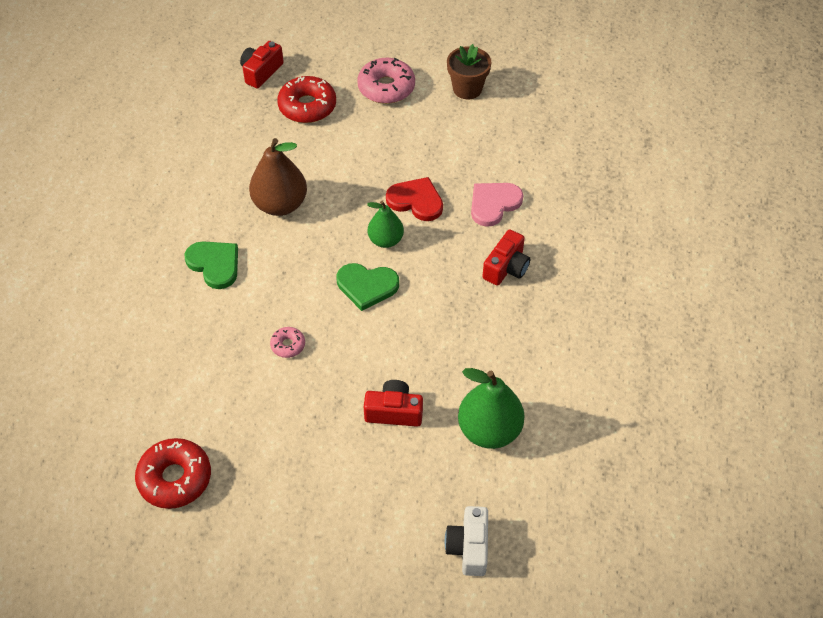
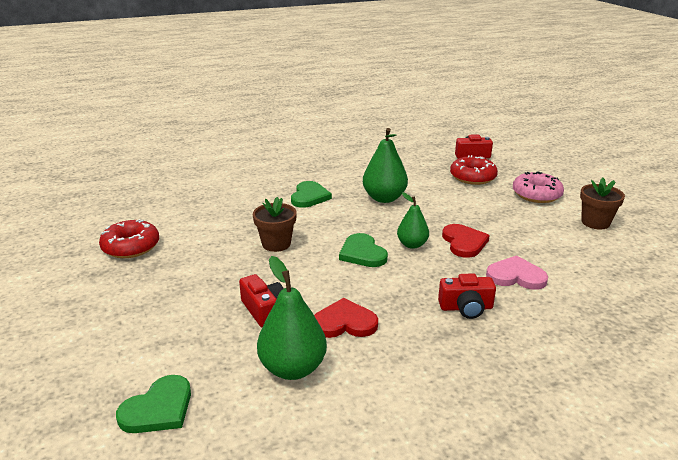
camera: 55 degrees right, 25 degrees down
brown pear [249,138,307,216] -> green pear [363,128,408,203]
pink donut [270,327,305,358] -> brown flower pot [253,197,297,252]
white camera [445,506,488,576] -> green heart [116,375,191,433]
none -> red heart [314,298,378,338]

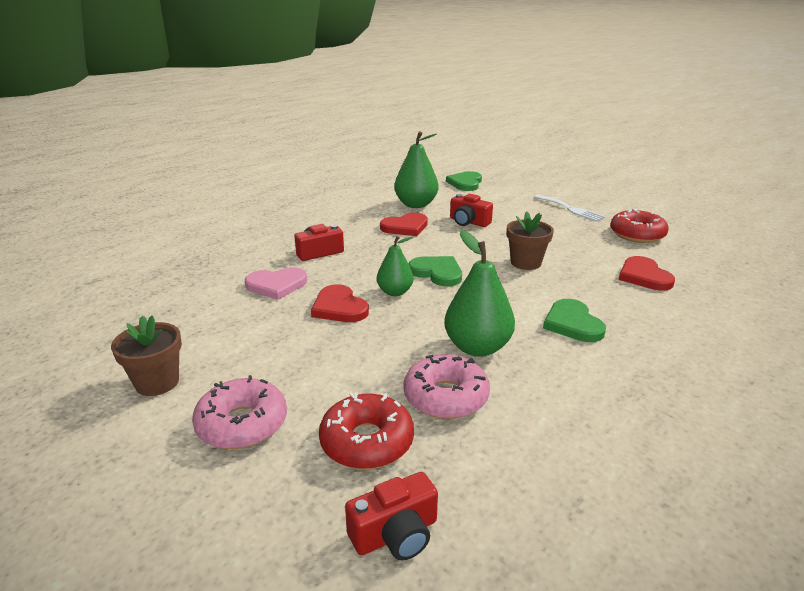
camera: 155 degrees right, 0 degrees up
none -> pink donut [403,354,490,419]
none -> white fork [534,195,606,222]
none -> red heart [619,256,675,291]

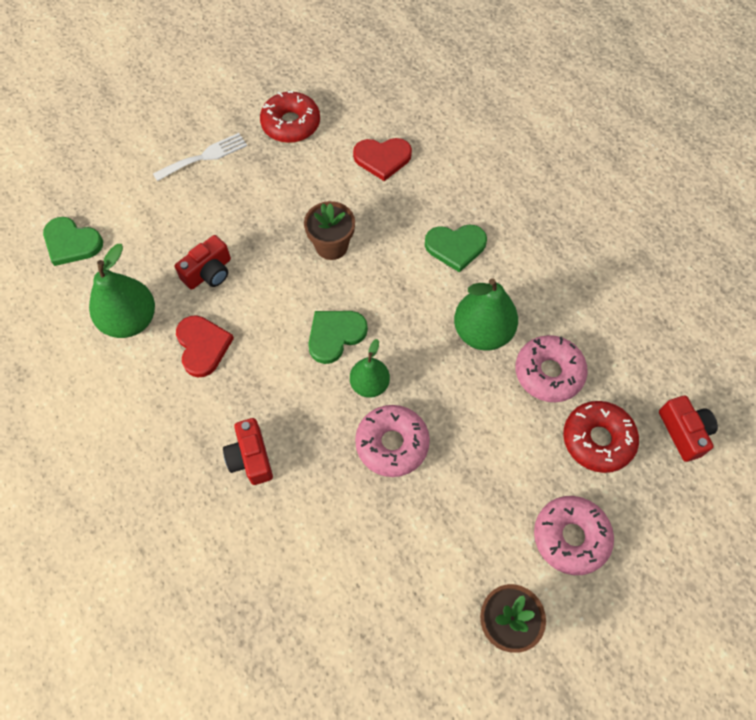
camera: 80 degrees left, 35 degrees up
pink heart [245,267,307,300] -> none
red heart [311,284,369,322] -> pink donut [355,405,430,477]

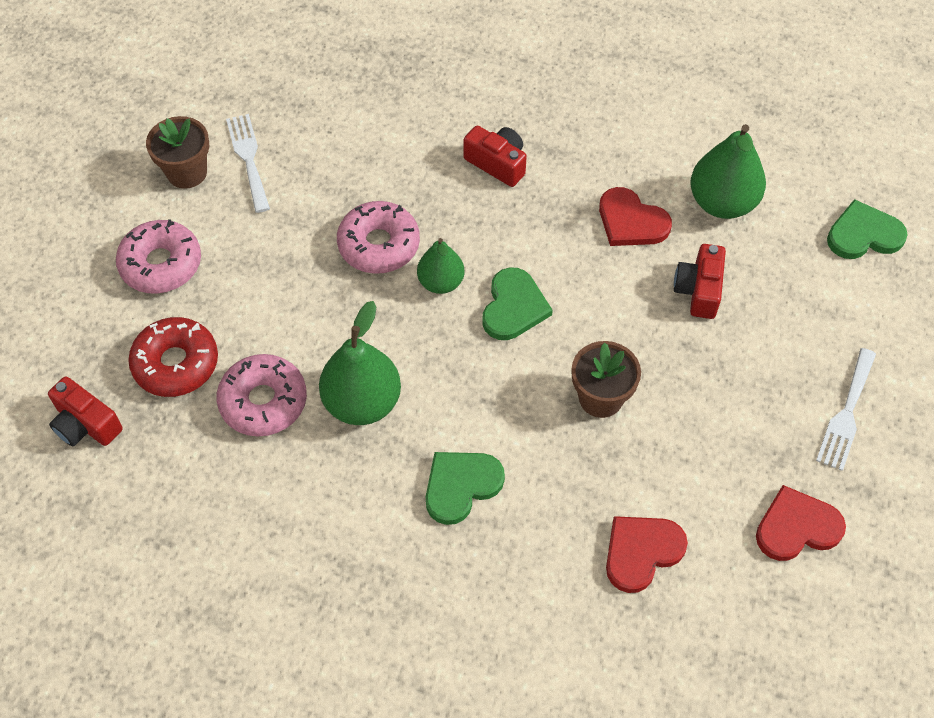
camera: 145 degrees right, 5 degrees down
red donut [260,91,320,143] -> red heart [756,485,846,561]
none -> white fork [226,114,270,213]

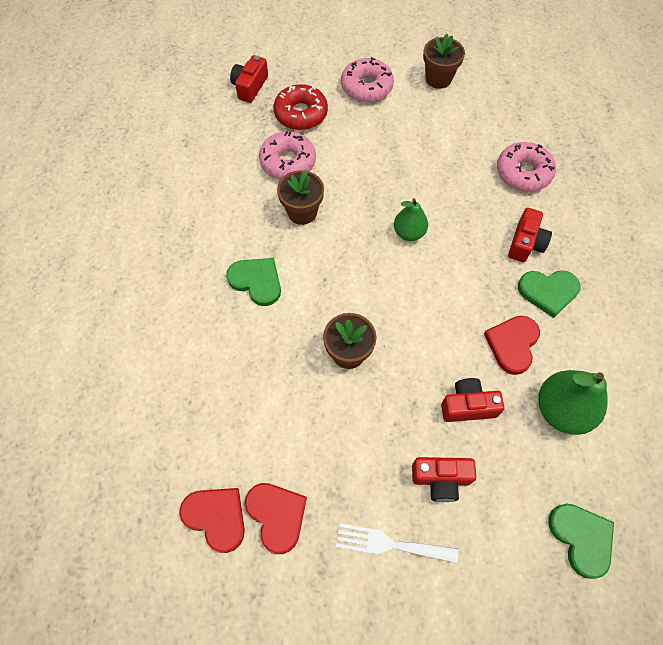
camera: 75 degrees right, 5 degrees up
white fork [226,114,270,213] -> none
green pear [319,301,401,425] -> brown flower pot [277,170,324,225]
pink donut [337,201,420,274] -> pink donut moved to [497,142,556,192]
green heart [482,267,553,340] -> green heart moved to [518,270,581,318]
red heart [606,516,688,593] -> red heart moved to [179,488,245,553]
none -> red camera [412,457,476,502]

